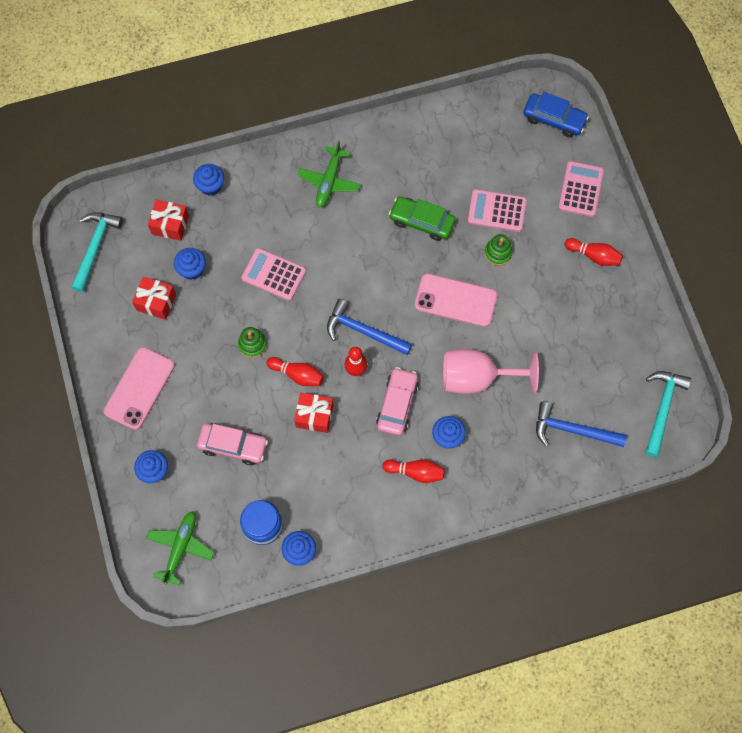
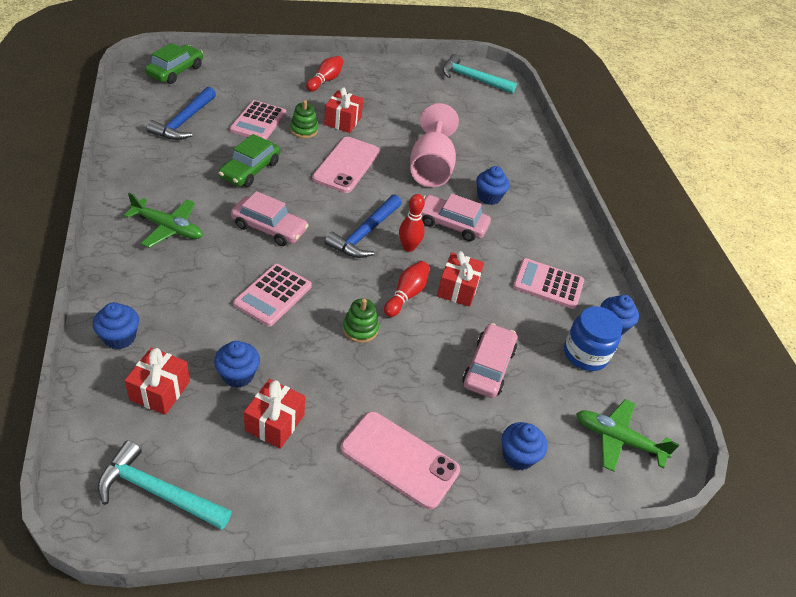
camera: 90 degrees left, 25 degrees down
red bowling pin [382,460,445,483] -> none
blue car [523,92,589,137] -> green car [145,43,203,84]
blue hammer [536,402,627,447] -> blue hammer moved to [146,87,216,140]
pink calculator [559,161,604,217] -> pink calculator moved to [513,258,584,309]
none -> pink car [231,191,309,246]
none -> red gift [324,87,363,133]

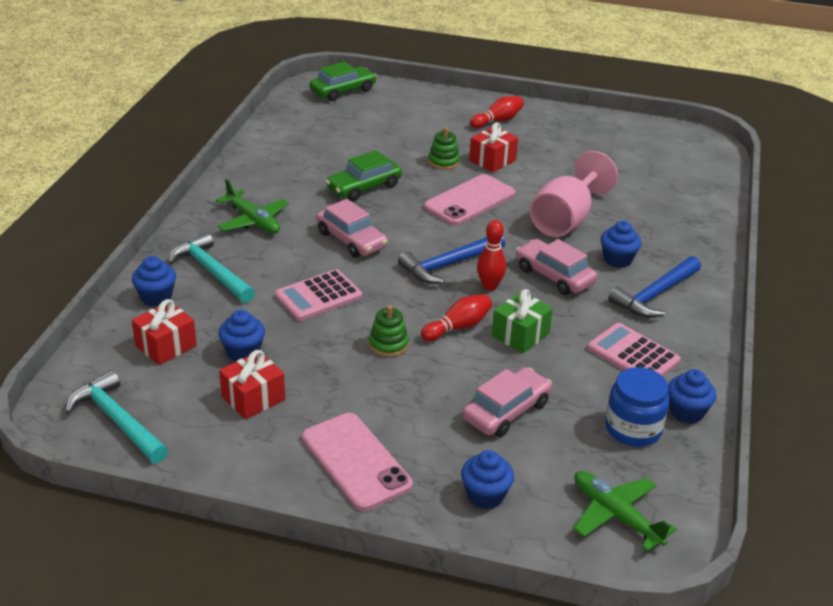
camera: 30 degrees right, 10 degrees down
blue hammer [146,87,216,140] -> blue hammer moved to [608,256,701,318]
pink calculator [230,100,286,140] -> none
red gift [437,251,484,307] -> green gift [492,289,553,353]
turquoise hammer [443,54,517,94] -> turquoise hammer moved to [168,232,255,303]

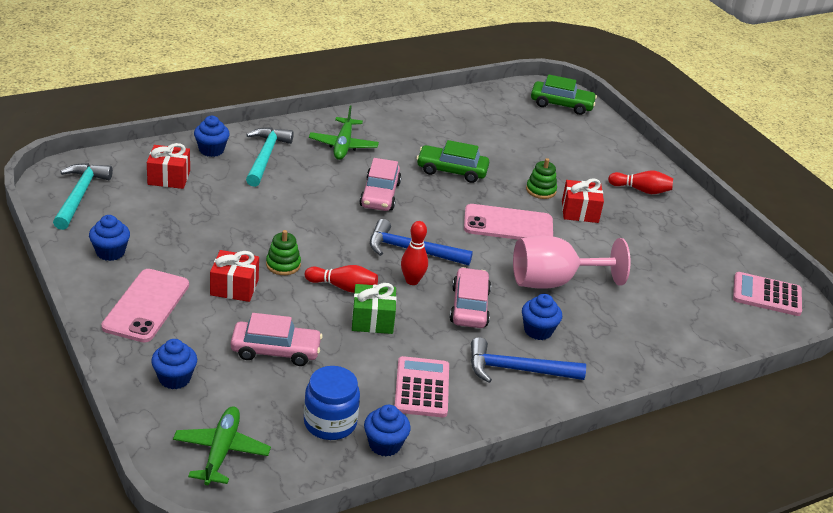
camera: 45 degrees right, 0 degrees up
blue cupcake [219,310,265,362] -> blue cupcake moved to [89,215,130,261]
red gift [219,350,285,420] -> red gift moved to [210,250,259,302]
pink calculator [275,269,362,321] -> pink calculator moved to [733,272,802,316]

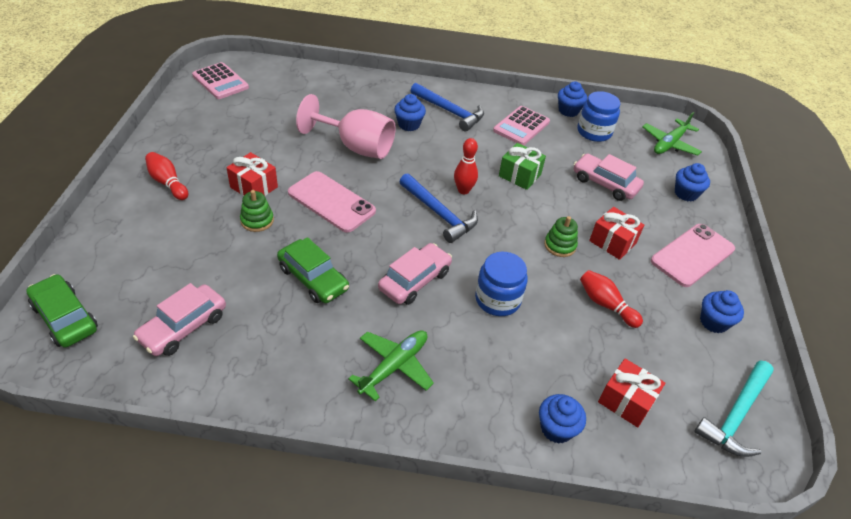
camera: 145 degrees left, 10 degrees up
turquoise hammer [246,127,294,187] -> none
red bowling pin [305,265,378,293] -> red bowling pin moved to [580,270,643,328]
pink car [450,267,491,328] -> pink car moved to [133,283,226,356]
none -> blue jar [475,252,528,316]

